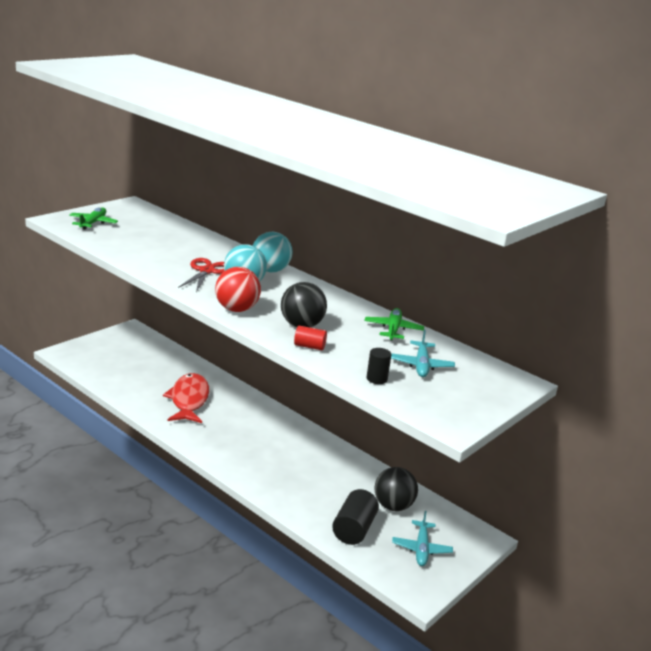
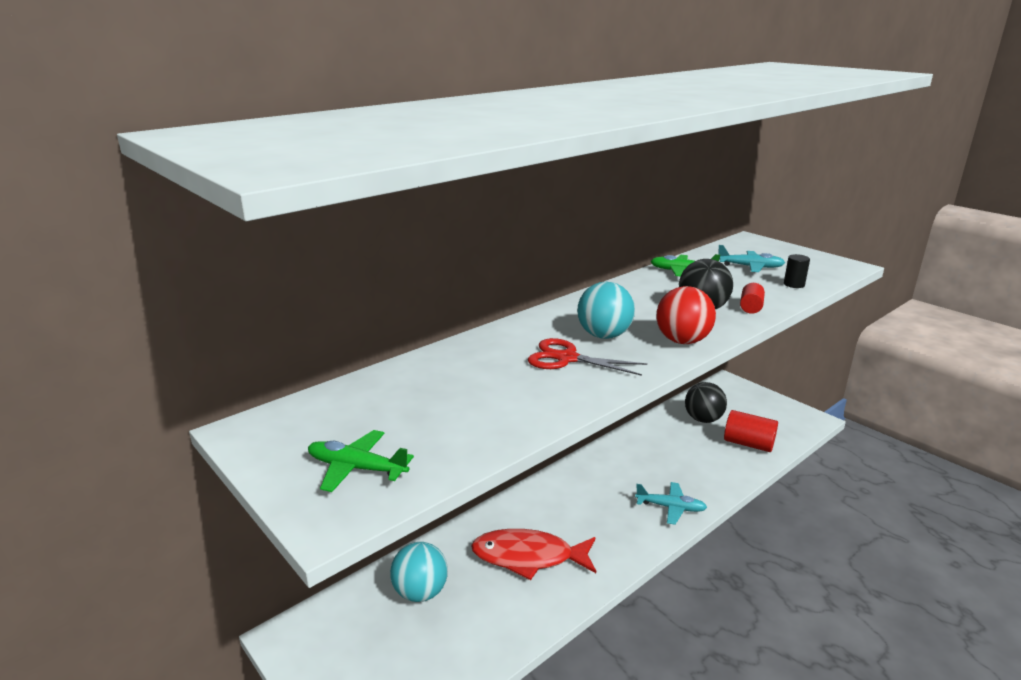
camera: 80 degrees left, 0 degrees up
turquoise ball [253,232,292,272] -> turquoise ball moved to [390,542,448,602]
black cylinder [332,489,379,545] -> red cylinder [724,410,778,452]
turquoise plane [392,511,453,566] -> turquoise plane moved to [635,482,707,525]

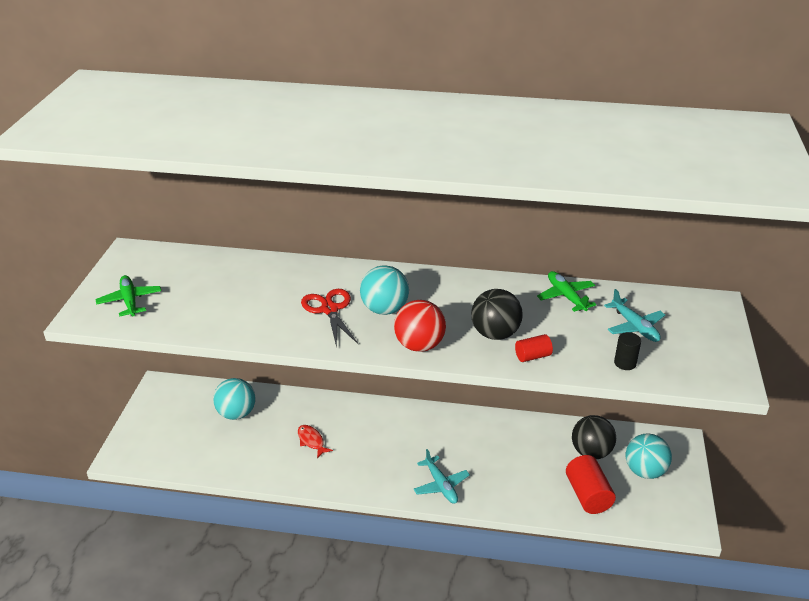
camera: 50 degrees right, 10 degrees up
red fish [471,529,596,580] -> red fish [298,425,333,458], size x0.48
none -> turquoise ball [626,433,672,479]

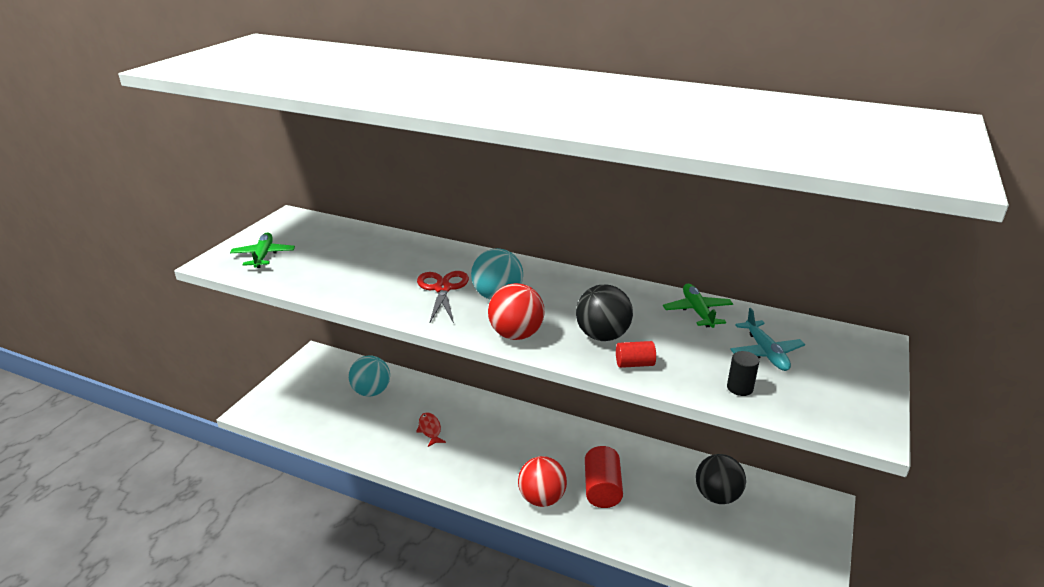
camera: 15 degrees right, 5 degrees down
turquoise plane [414,449,470,504] -> red ball [518,456,567,507]
red cylinder [566,455,616,514] -> red cylinder moved to [585,446,623,508]
turquoise ball [626,433,672,479] -> none

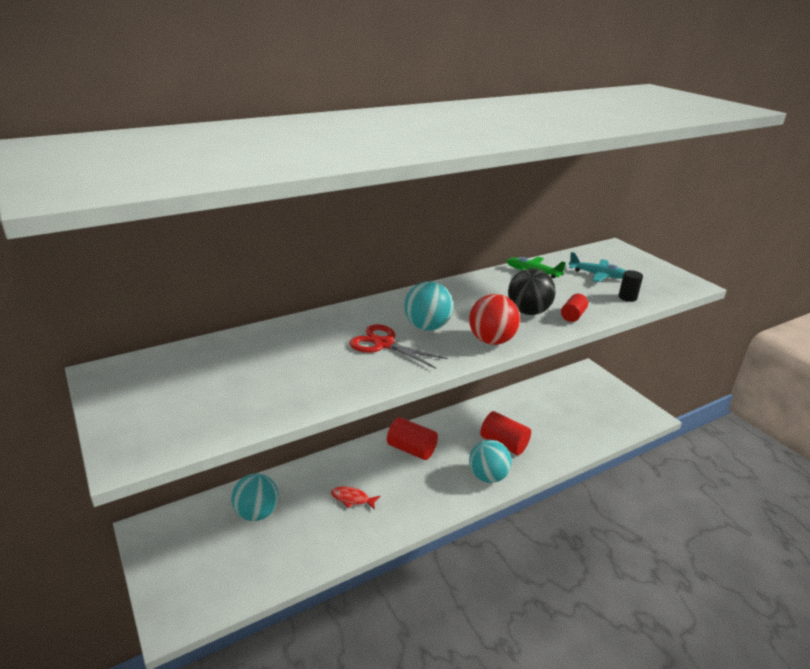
camera: 55 degrees left, 0 degrees up
green plane [230,232,295,268] -> none
red ball [518,456,567,507] -> turquoise ball [469,440,512,483]
black ball [696,454,746,504] -> none
none -> red cylinder [387,417,438,460]

